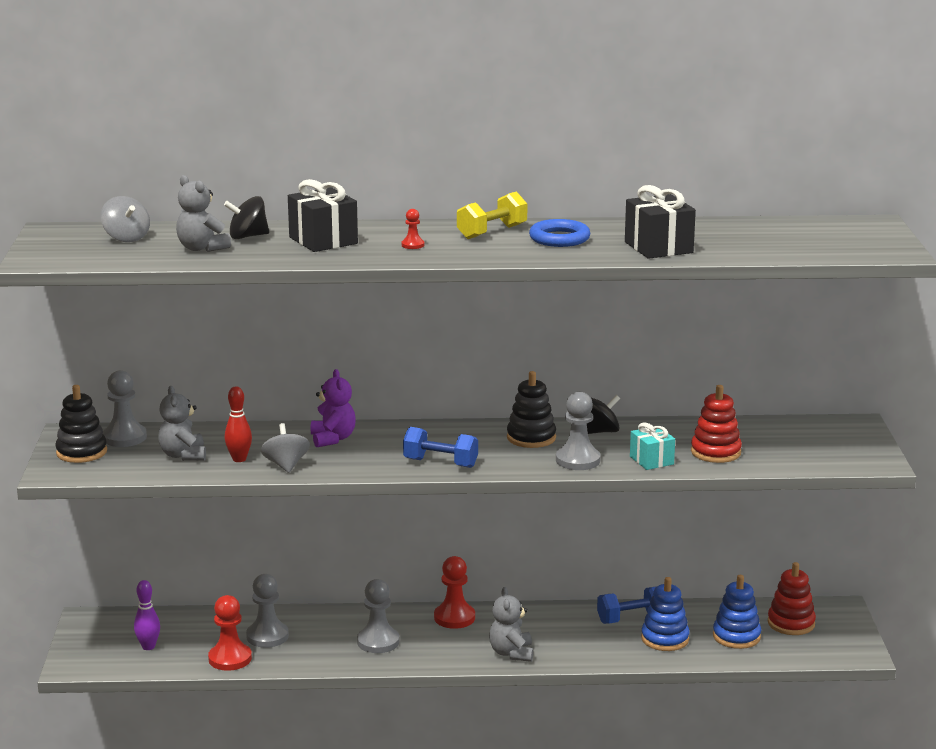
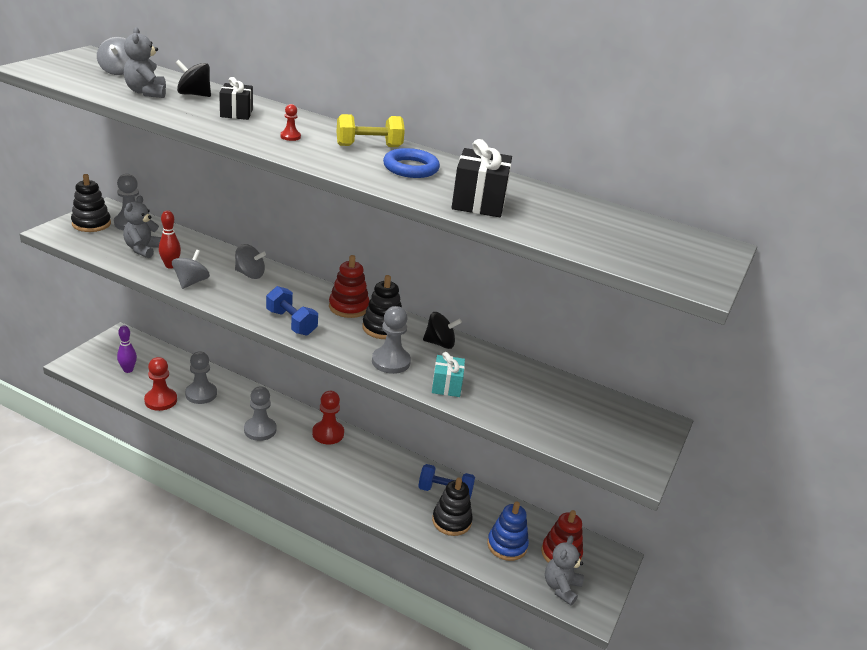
camera: 25 degrees right, 10 degrees up
black gift [288,179,358,252] -> black gift [219,77,253,120], size x0.66
purple teddy bear [311,369,356,447] -> grey spinning top [235,244,266,279]
grey teddy bear [489,587,534,662] -> grey teddy bear moved to [545,535,584,605]
blue stacking toy [641,577,690,651] -> black stacking toy [432,478,473,536]
red stacking toy [691,385,742,463] -> red stacking toy moved to [329,255,369,318]

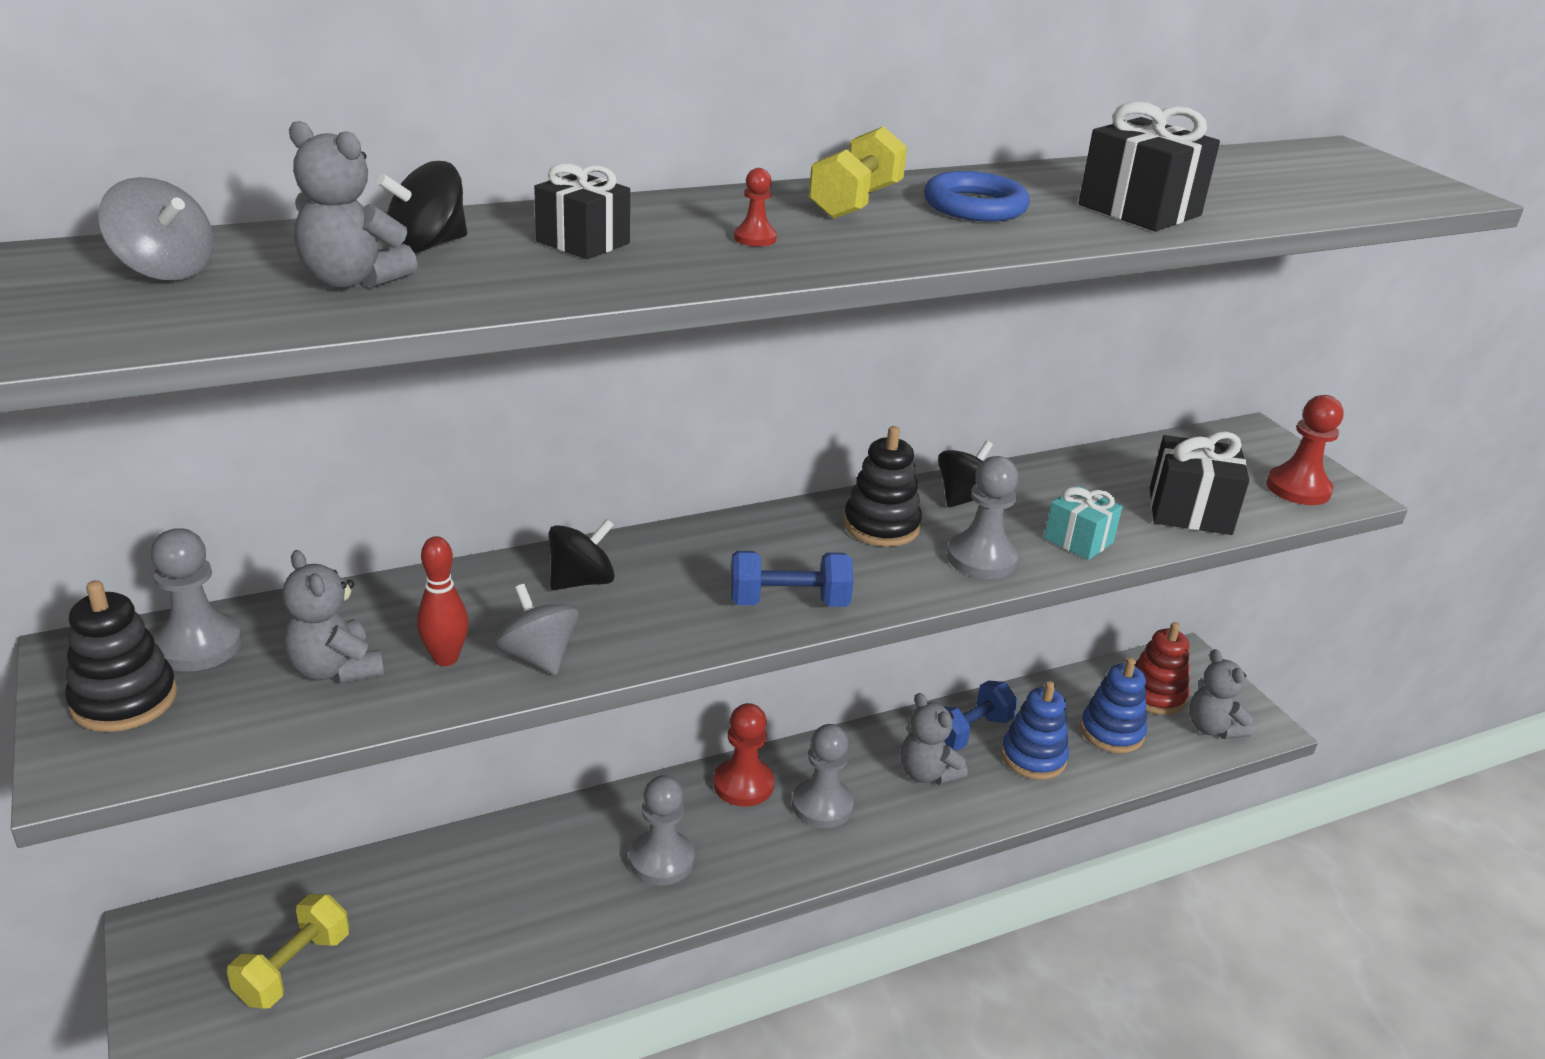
camera: 50 degrees left, 0 degrees up
purple bowling pin [117,325,137,373] -> yellow dumbbell [227,894,349,1009]
red pawn [144,357,177,411] -> red pawn moved to [1266,395,1343,505]
grey pawn [185,351,217,404] -> grey pawn moved to [792,724,854,828]
grey spinning top [235,244,266,279] -> black spinning top [549,519,615,590]
red stacking toy [329,255,369,318] -> none
black stacking toy [432,478,473,536] -> blue stacking toy [1001,681,1069,780]
none -> grey teddy bear [901,693,968,785]
none -> black gift [1150,431,1249,535]

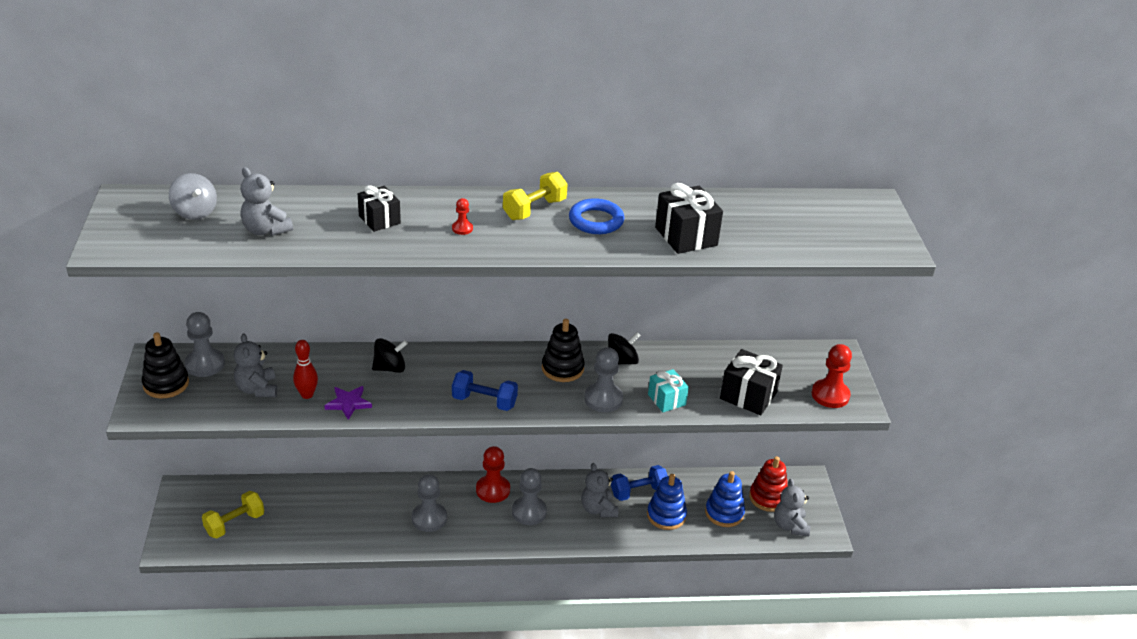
camera: 20 degrees right, 5 degrees up
black spinning top [377,161,467,253] -> none
grey spinning top [494,584,579,675] -> purple star [324,386,372,420]

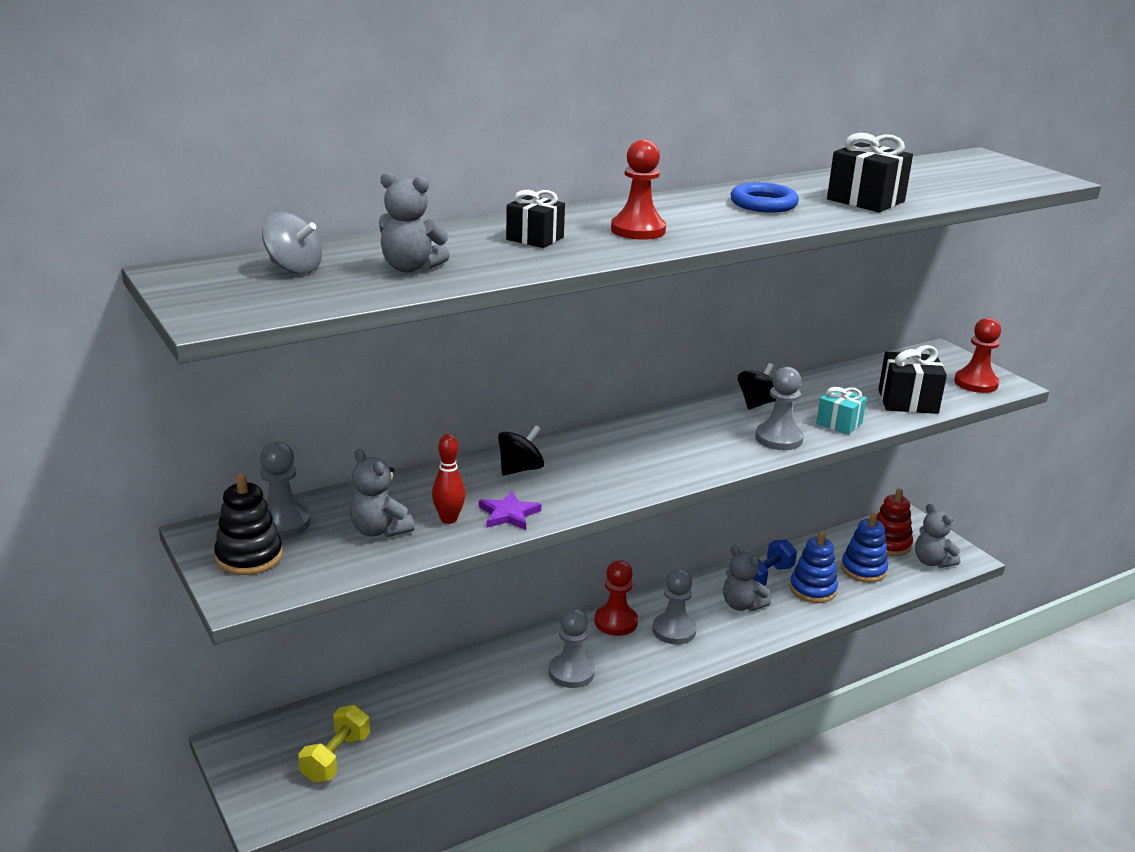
camera: 25 degrees left, 10 degrees down
red pawn [452,198,473,235] -> red pawn [611,139,666,240], size x2.02
blue dumbbell [452,370,518,411] -> none
yellow dumbbell [503,172,568,220] -> none
black stacking toy [542,319,585,382] -> none

